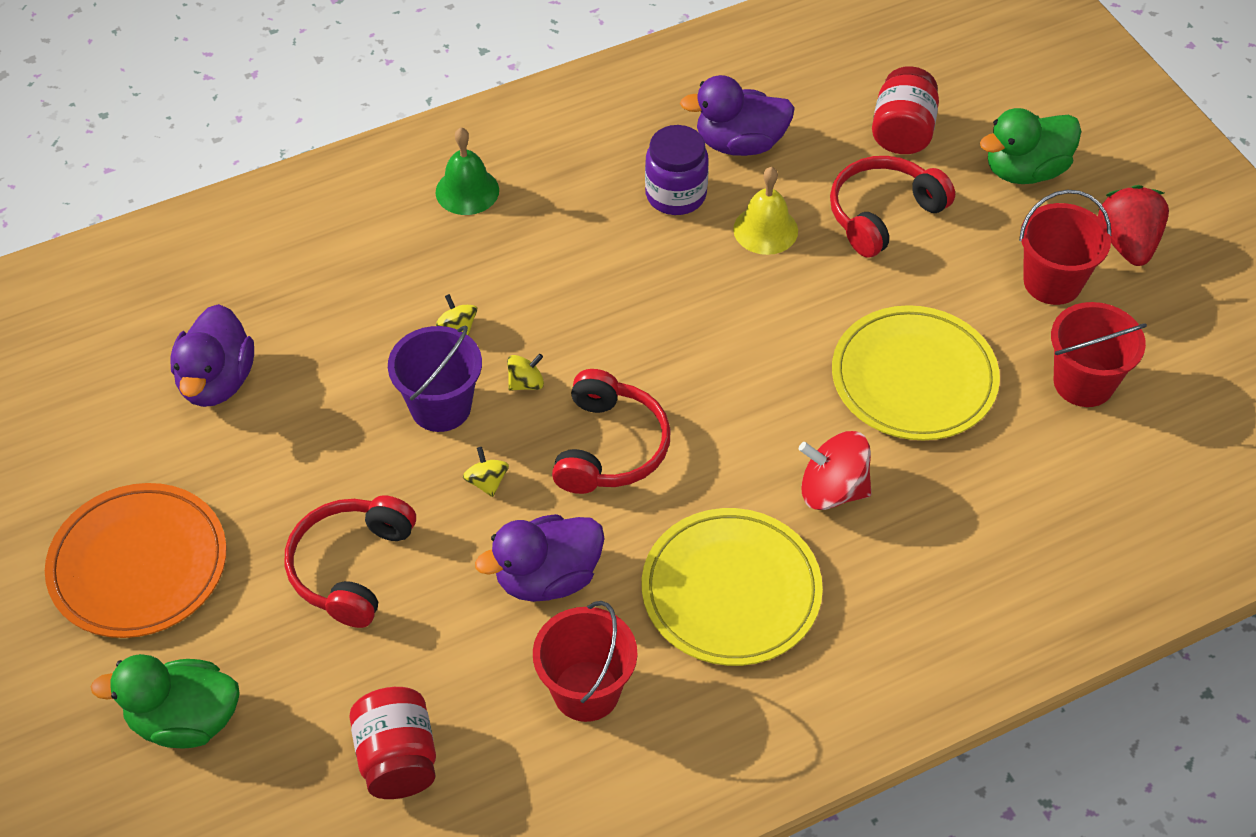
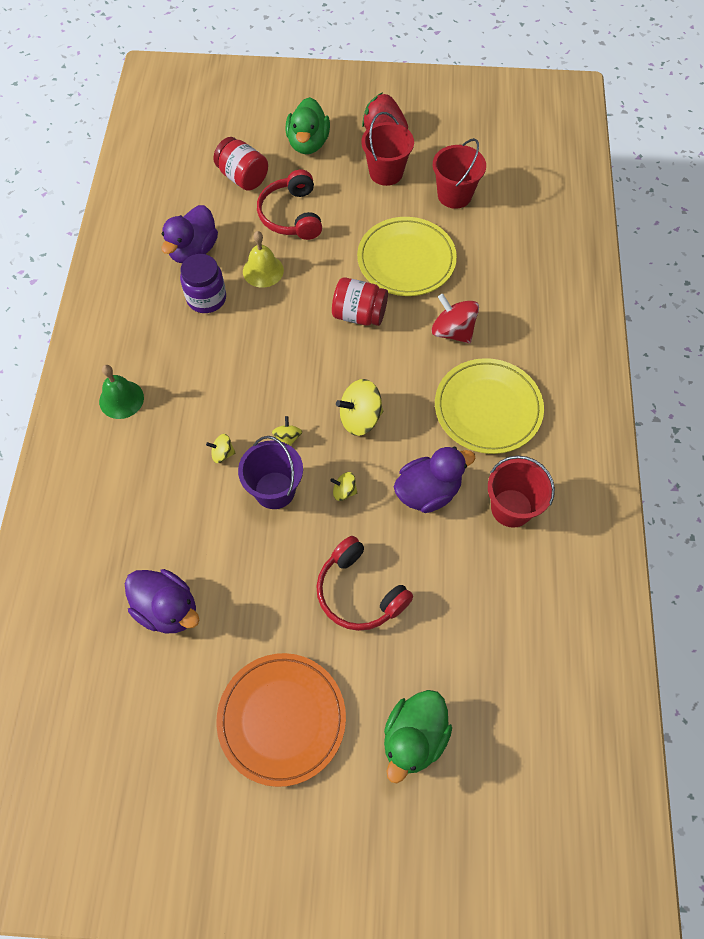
camera: 60 degrees left, 10 degrees up
red jar [349,687,436,799] -> red jar moved to [332,277,388,326]
purple duck [475,514,604,602] -> purple duck turned 120 degrees counterclockwise [394,447,475,513]
red headphones [552,369,671,494] -> yellow spinning top [336,379,383,436]
red spinning top [799,431,871,510] -> red spinning top turned 90 degrees clockwise [432,294,479,343]

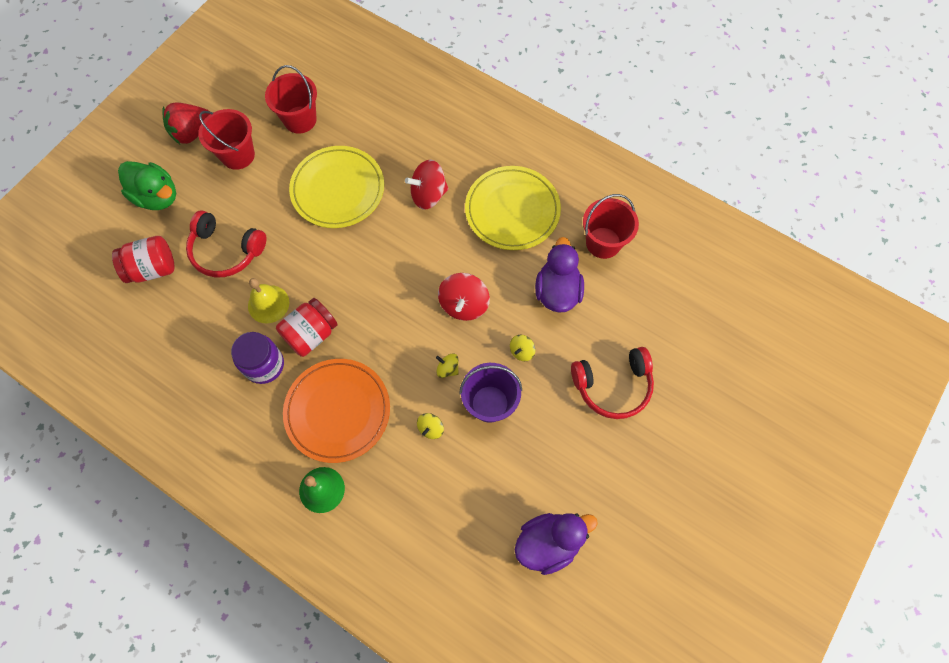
camera: 60 degrees left, 5 degrees up
purple duck [161,205,218,263] -> none
orange plate [216,653,346,787] -> orange plate moved to [283,359,390,463]
red jar [332,277,388,326] -> red jar moved to [276,298,338,357]
yellow spinning top [336,379,383,436] -> red spinning top [438,273,490,321]
green duck [384,690,452,783] -> none

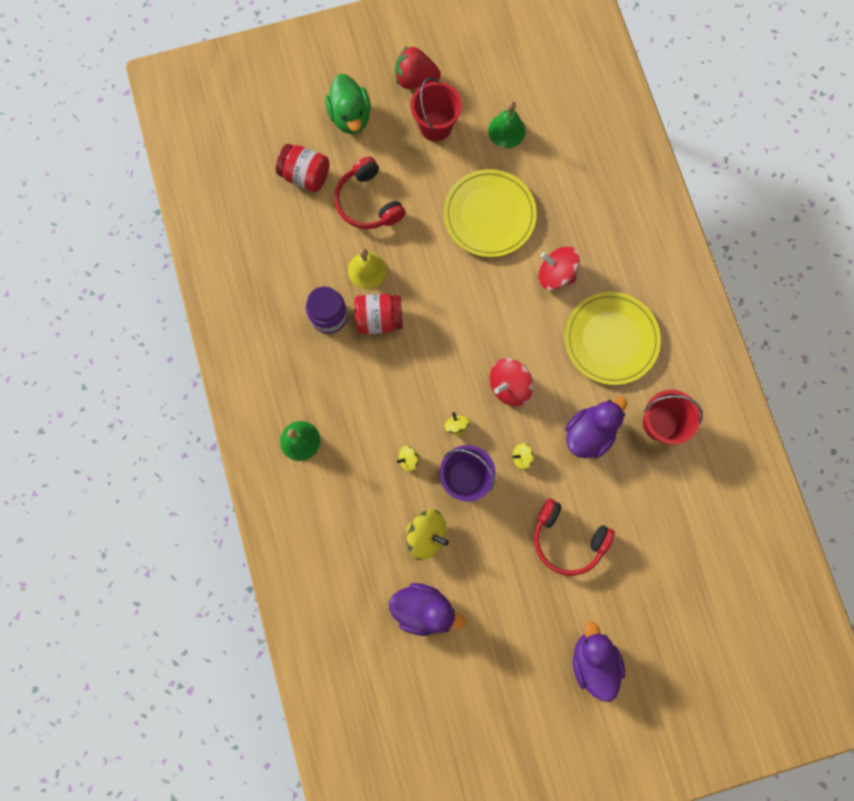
camera: 40 degrees right, 10 degrees up
red bucket [265,65,317,133] -> green bell [488,101,526,148]
orange plate [283,359,390,463] -> none
none -> yellow spinning top [406,509,449,560]
none -> purple duck [573,622,625,702]

